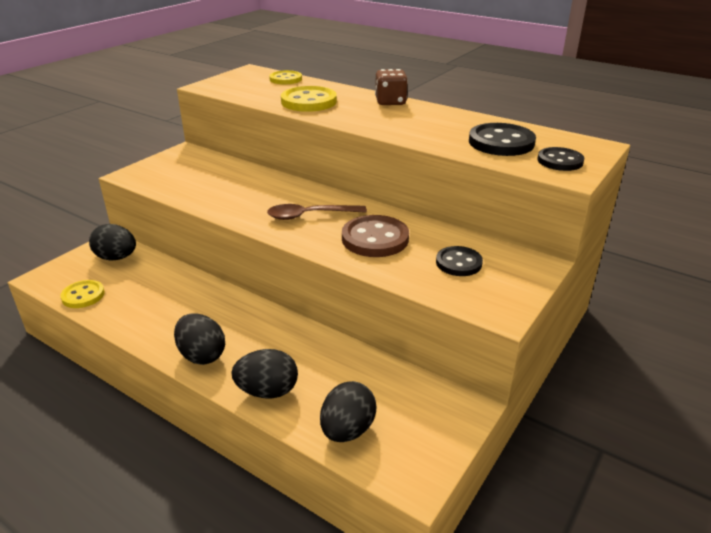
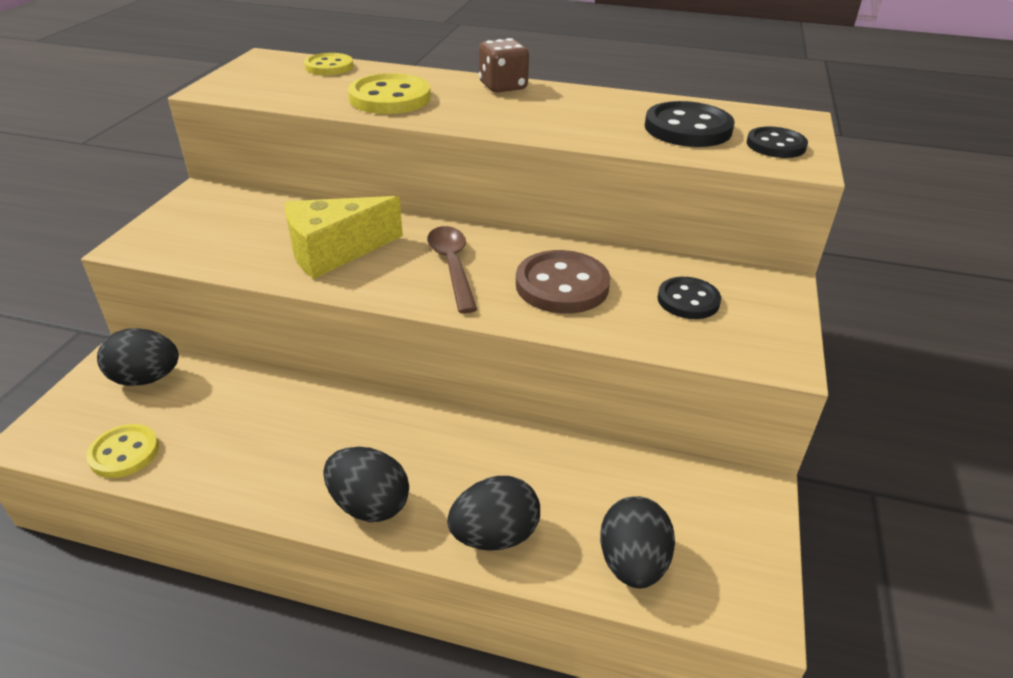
camera: 20 degrees left, 5 degrees up
brown spoon [267,204,367,220] -> brown spoon turned 105 degrees clockwise [427,226,477,313]
none -> yellow cheese [285,196,403,279]

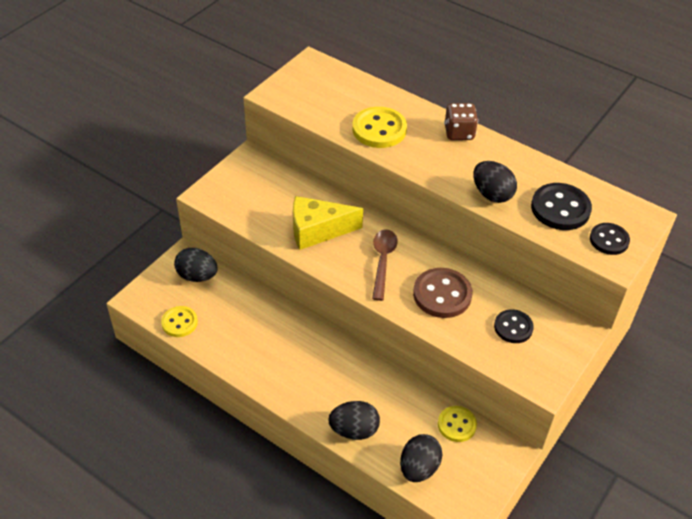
camera: 20 degrees right, 10 degrees up
yellow button [304,53,353,75] -> yellow button moved to [438,406,477,442]
black egg [323,447,409,522] -> black egg moved to [473,161,517,203]

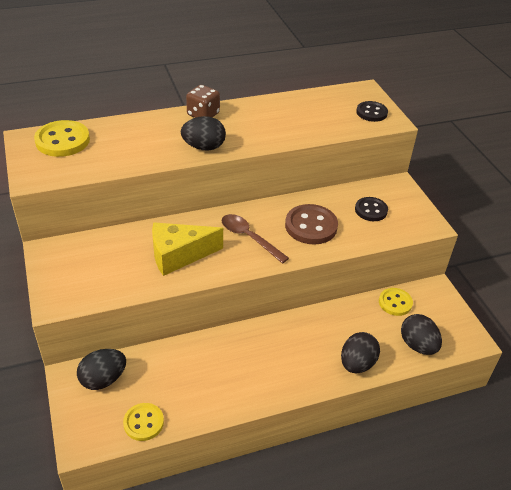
camera: 55 degrees left, 5 degrees down
yellow cheese [293,196,363,250] -> yellow cheese turned 45 degrees clockwise [152,222,223,276]
yellow button [352,107,407,148] -> yellow button moved to [34,120,90,157]
black egg [473,161,517,203] -> black egg moved to [181,116,226,151]
black button [531,183,592,230] -> none

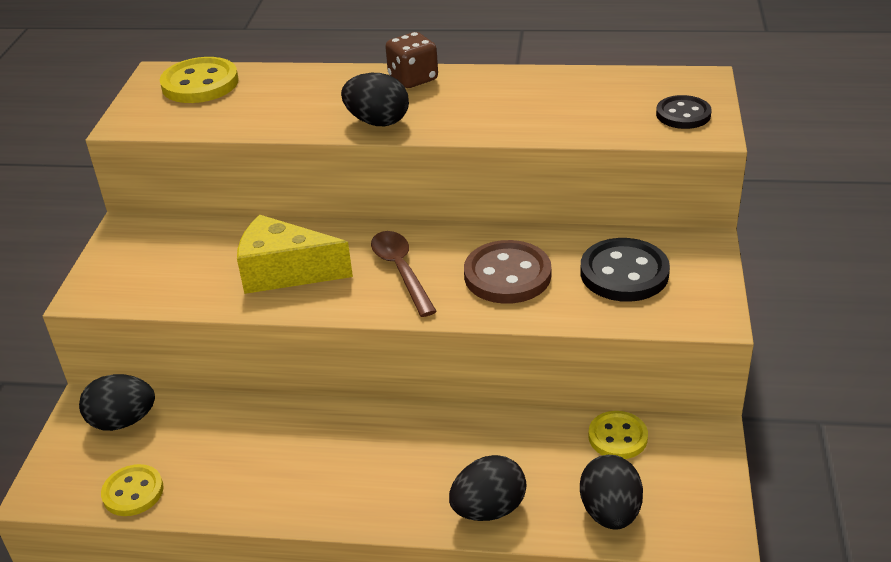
camera: 30 degrees right, 5 degrees down
black button [355,197,388,221] -> black button [581,238,670,302], size x1.56

